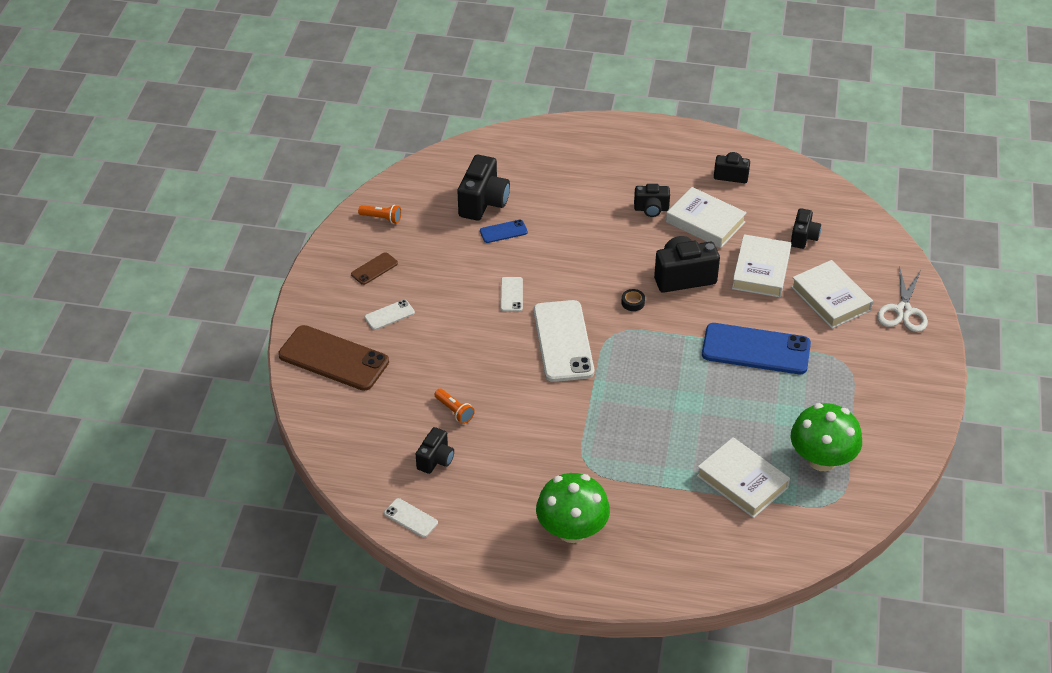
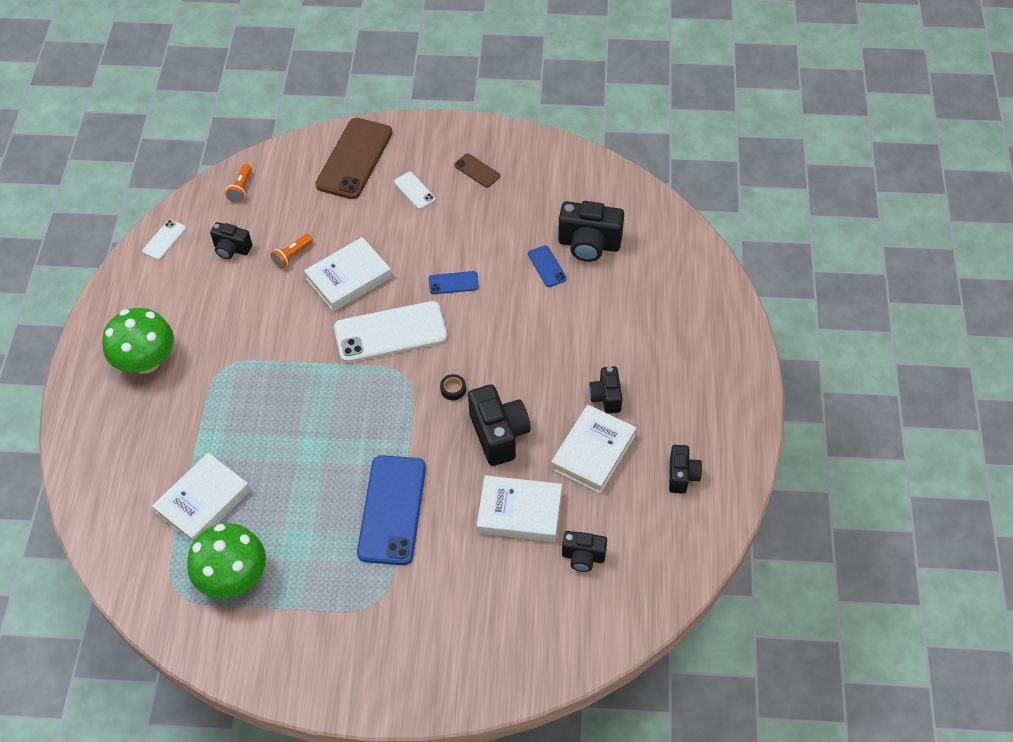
camera: 85 degrees right, 10 degrees up
orange flashlight [358,205,401,224] -> orange flashlight moved to [225,164,252,203]
white phone [500,277,523,312] -> blue phone [429,271,479,294]
white book [791,260,873,329] -> white book moved to [304,237,392,312]
white scissors [877,267,928,332] -> none

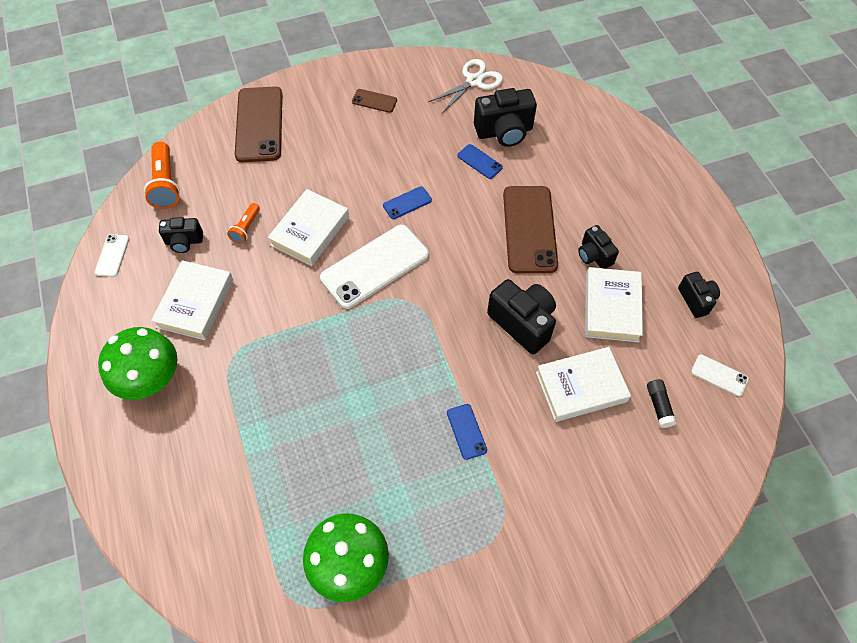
camera: 25 degrees left, 5 degrees up
white book [152,453,250,543] -> white book moved to [151,260,233,340]
orange flashlight [225,164,252,203] -> orange flashlight [144,142,180,209], size x1.72
blue phone [357,455,426,565] -> blue phone [447,404,487,460], size x0.46
white phone [394,172,436,209] -> white phone moved to [691,354,749,396]
black tape [440,374,466,400] -> none
black camera [562,531,607,572] -> black glue stick [647,379,677,428]
none -> white scissors [428,59,503,113]
none -> brown phone [503,186,558,273]

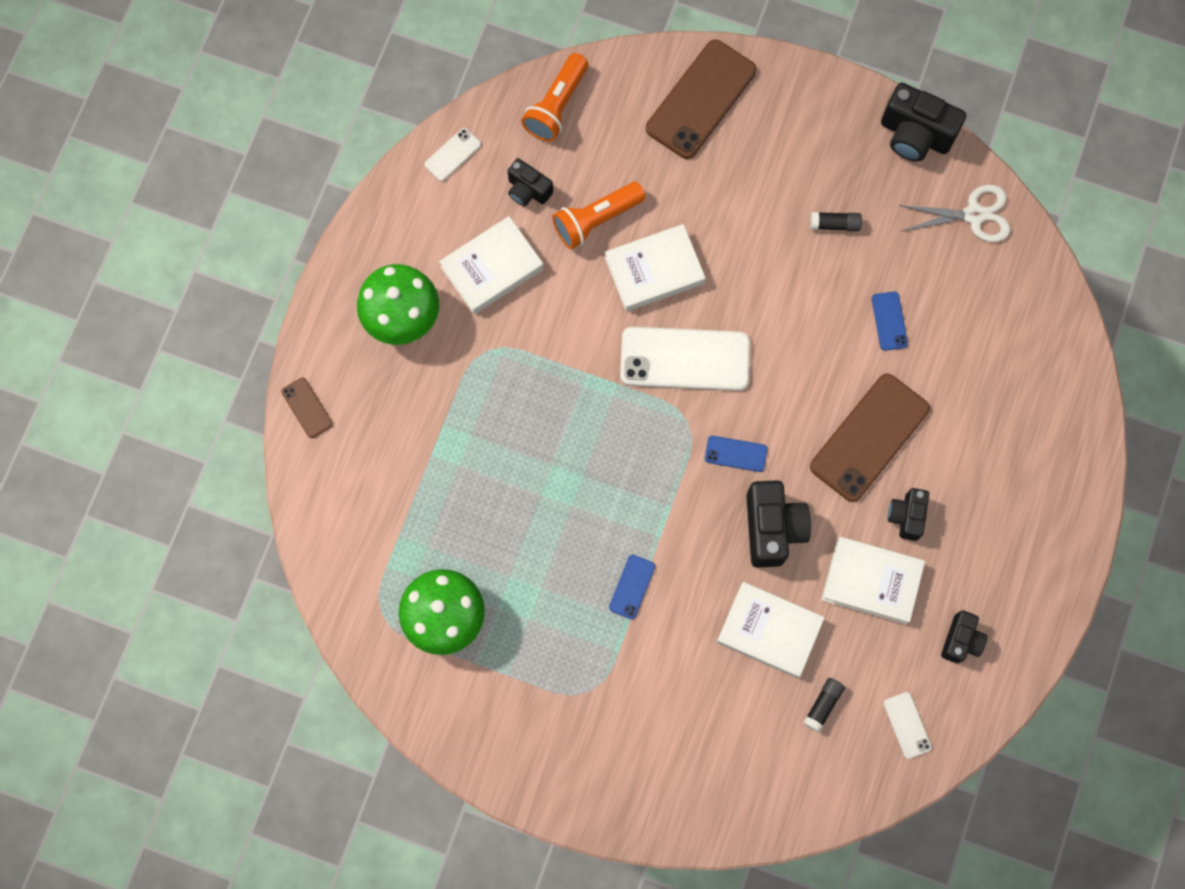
camera: 40 degrees right, 15 degrees up
orange flashlight [227,203,260,244] -> orange flashlight [552,182,645,249], size x1.72
brown phone [352,89,397,113] -> brown phone moved to [281,378,333,438]
blue phone [383,186,432,219] -> blue phone moved to [705,436,767,472]
black camera [474,88,537,147] -> black camera moved to [881,83,966,162]
white book [585,267,643,342] -> white book turned 60 degrees clockwise [821,537,925,624]
none -> black glue stick [810,212,862,231]

